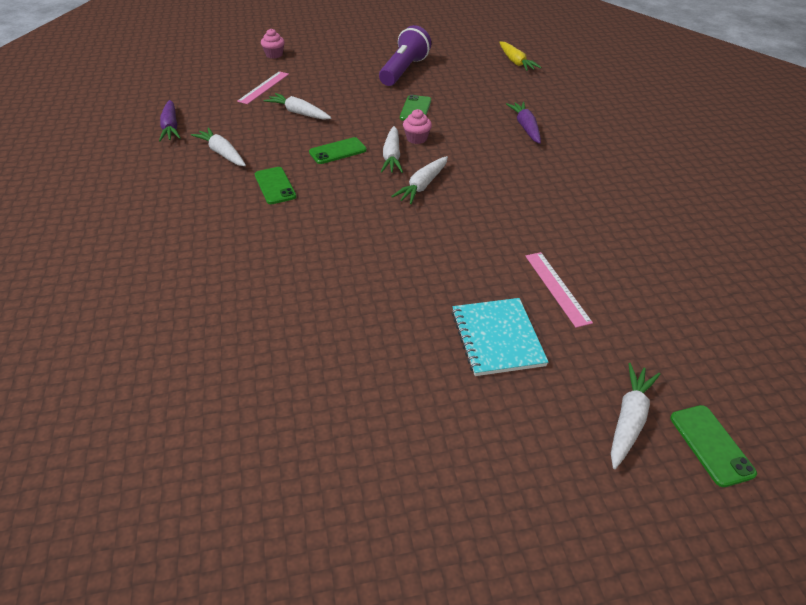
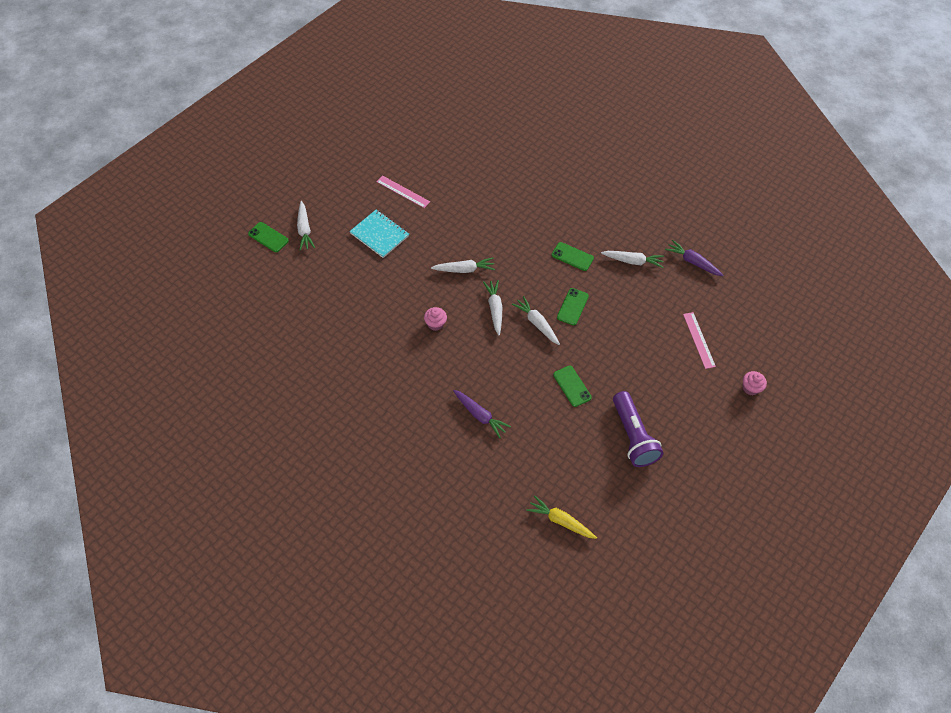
camera: 140 degrees right, 15 degrees up
white carrot [264,93,331,120] -> white carrot moved to [431,258,495,273]
pink cupcake [403,109,432,144] -> pink cupcake moved to [424,307,447,331]
pink ruler [525,252,593,328] -> pink ruler moved to [376,175,430,208]

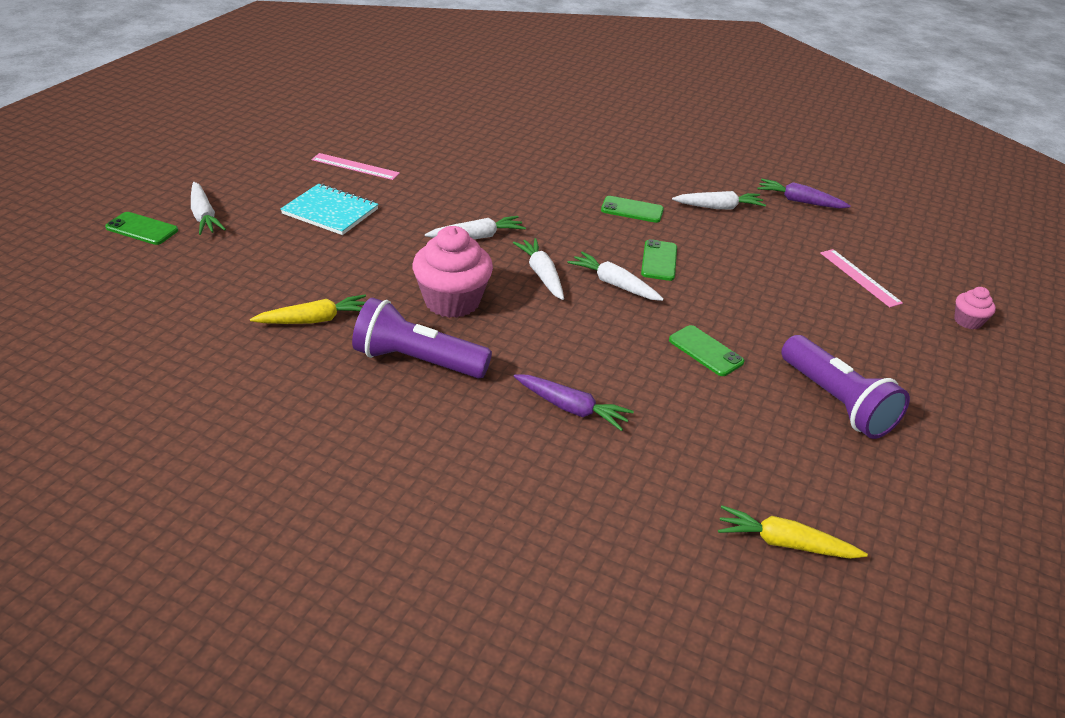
camera: 15 degrees left, 20 degrees down
pink cupcake [424,307,447,331] -> pink cupcake [413,226,493,318], size x2.01
none -> yellow carrot [250,294,366,324]
none -> purple flashlight [352,297,492,379]

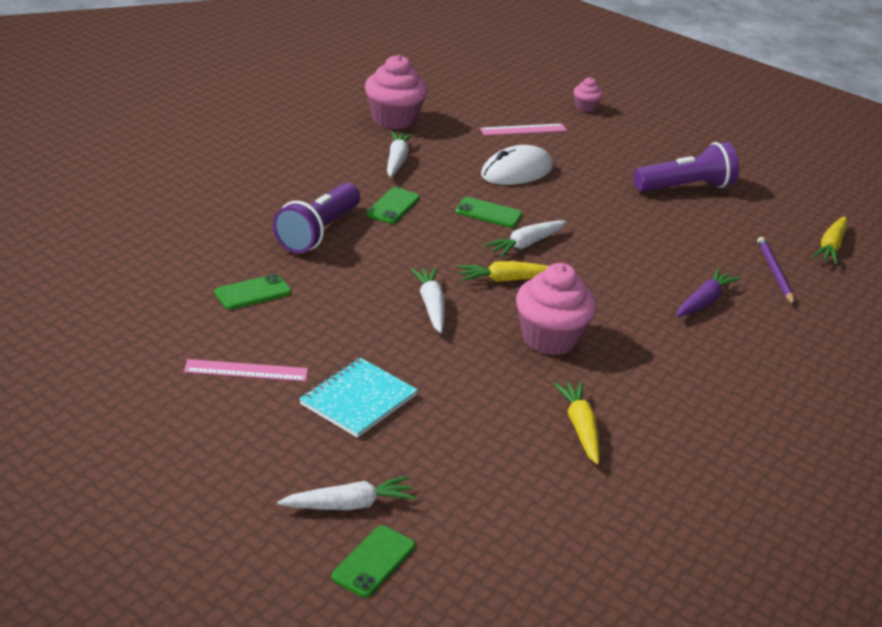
camera: 80 degrees left, 5 degrees down
pink ruler [311,153,400,180] -> pink ruler turned 60 degrees clockwise [184,359,308,381]
purple flashlight [352,297,492,379] -> purple flashlight moved to [273,183,360,253]
white carrot [513,238,564,300] -> yellow carrot [457,261,548,282]
green phone [669,325,745,376] -> green phone moved to [215,274,291,310]
purple carrot [757,179,851,208] -> pink cupcake [365,55,428,130]
none -> white mouse [481,145,553,185]
none -> purple pencil [757,237,795,306]

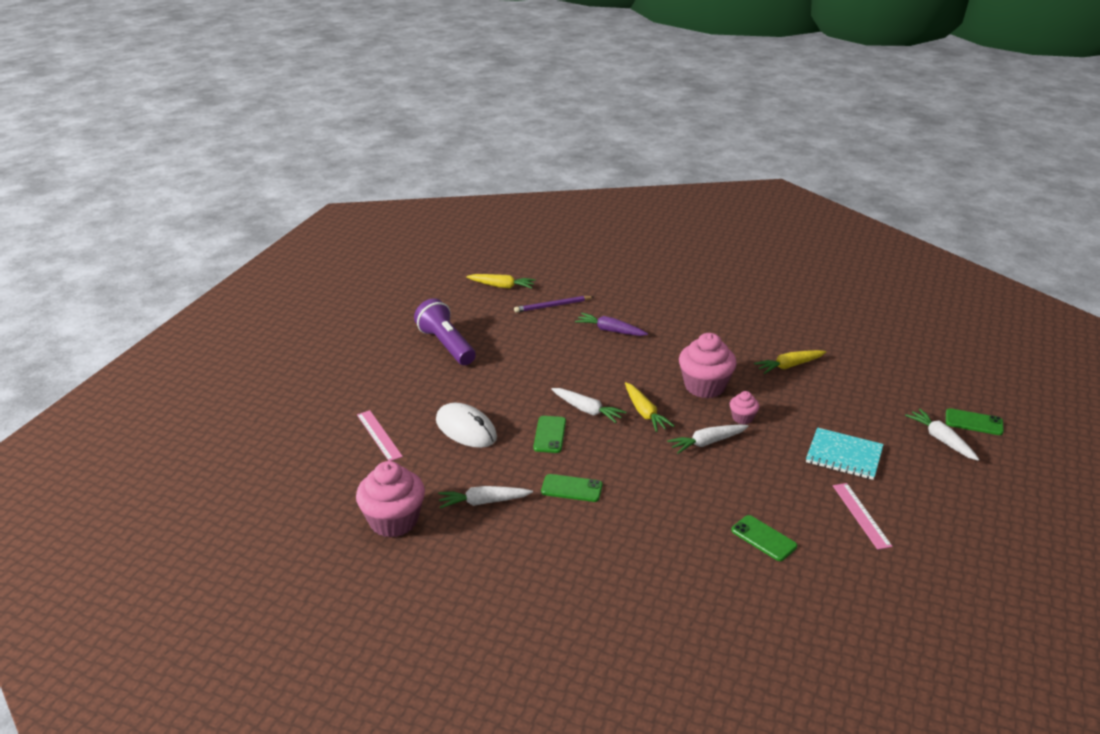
camera: 100 degrees left, 0 degrees up
purple flashlight [273,183,360,253] -> none
pink cupcake [574,77,603,112] -> pink cupcake moved to [730,391,760,424]

